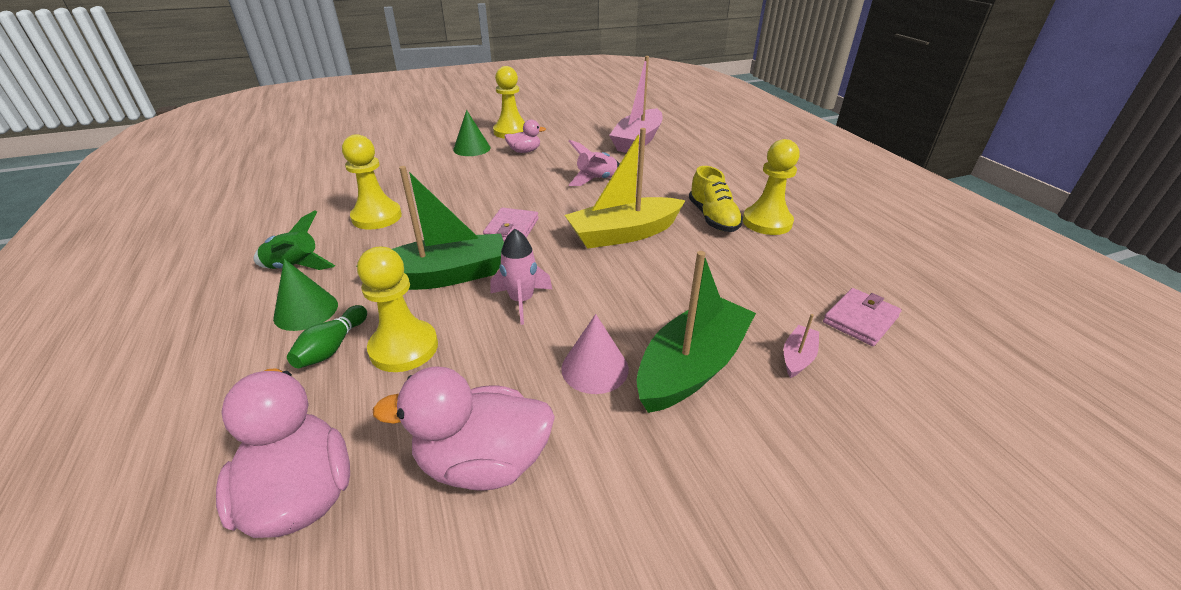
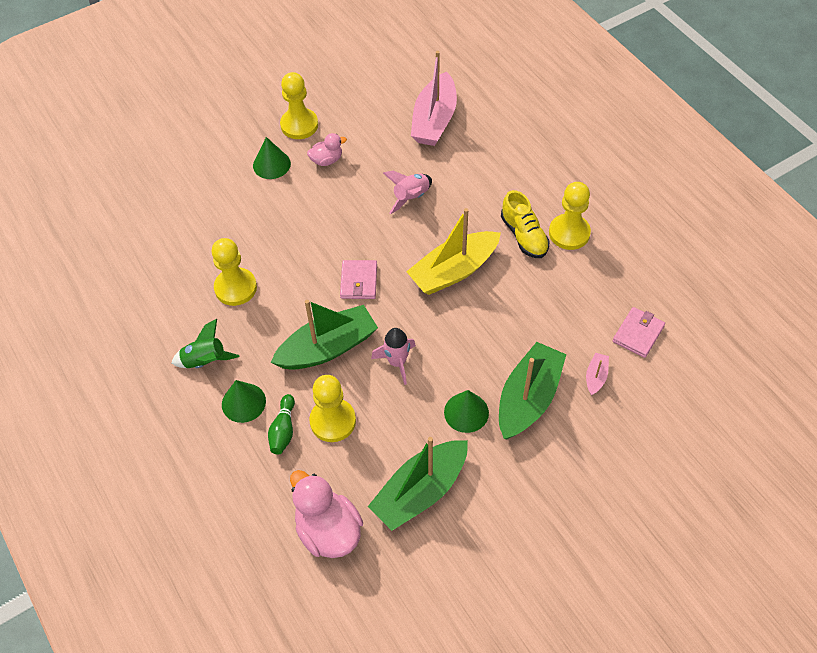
camera: 10 degrees left, 20 degrees up
pink duck [373,367,555,491] -> green boat [368,437,468,531]
pink cone [561,314,629,394] -> green cone [444,390,489,433]

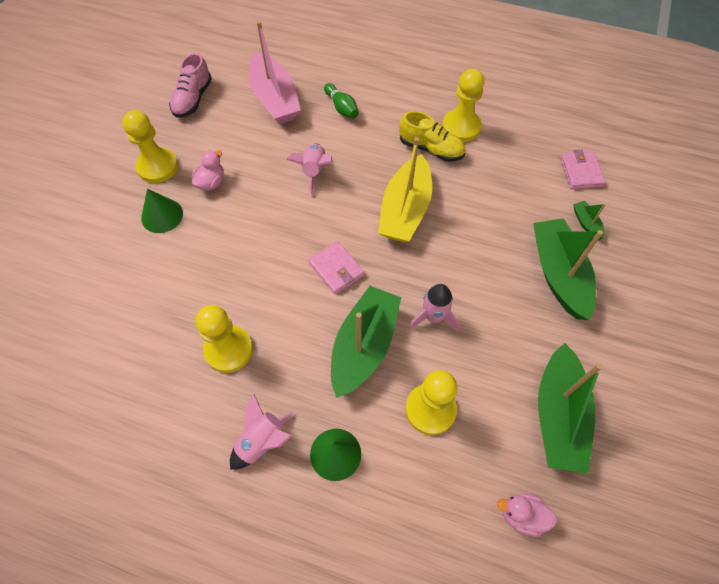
camera: 40 degrees left, 5 degrees up
green rocket [172,319,239,368] -> pink rocket [230,394,293,470]
green bowling pin [268,394,295,455] -> green bowling pin moved to [324,83,359,119]
pink duck [290,470,363,558] -> pink duck [497,494,557,537], size x0.55
green cone [444,390,489,433] -> none
pink boat [586,353,609,395] -> green boat [573,201,606,240]
none -> pink shoe [169,53,212,118]

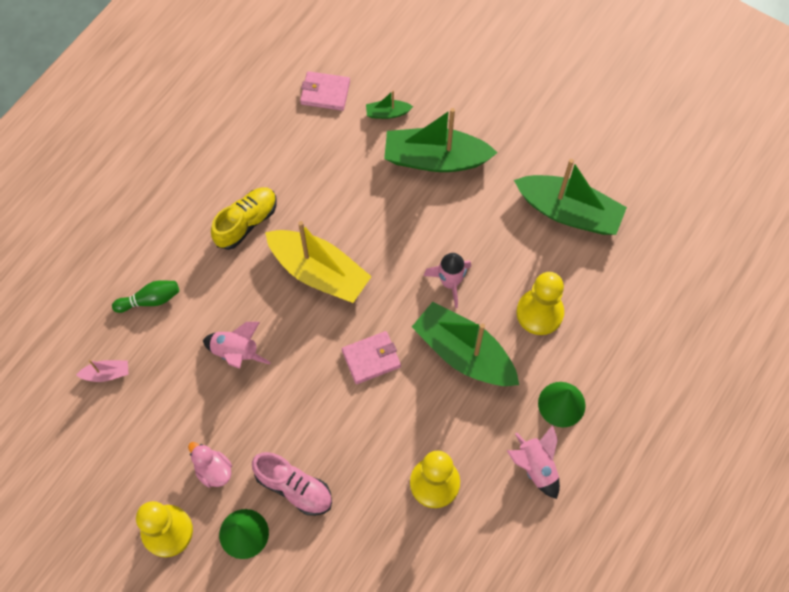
camera: 75 degrees left, 5 degrees up
pink shoe [169,53,212,118] -> pink shoe moved to [252,452,332,516]
pink boat [249,21,301,124] -> pink boat [76,360,129,382], size x0.43
yellow pawn [442,69,484,142] -> none
pink duck [497,494,557,537] -> none

